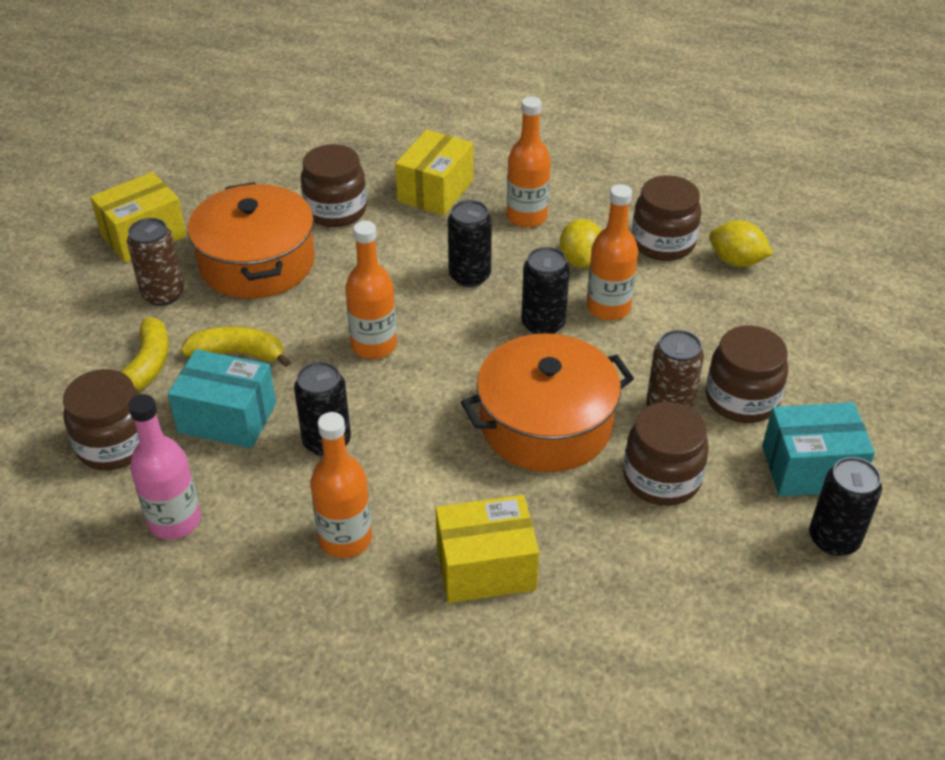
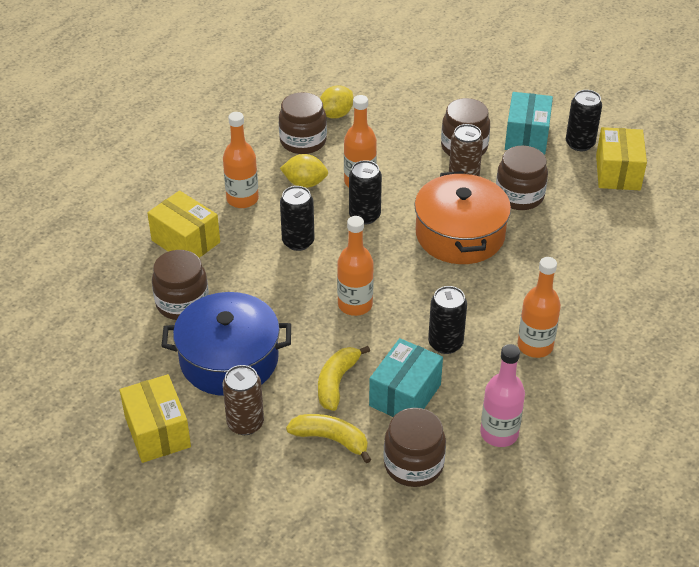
camera: 75 degrees left, 0 degrees up
orange pot [188,182,315,299] -> blue pot [162,292,291,396]
yellow box [435,495,539,603] -> yellow box moved to [596,127,647,190]

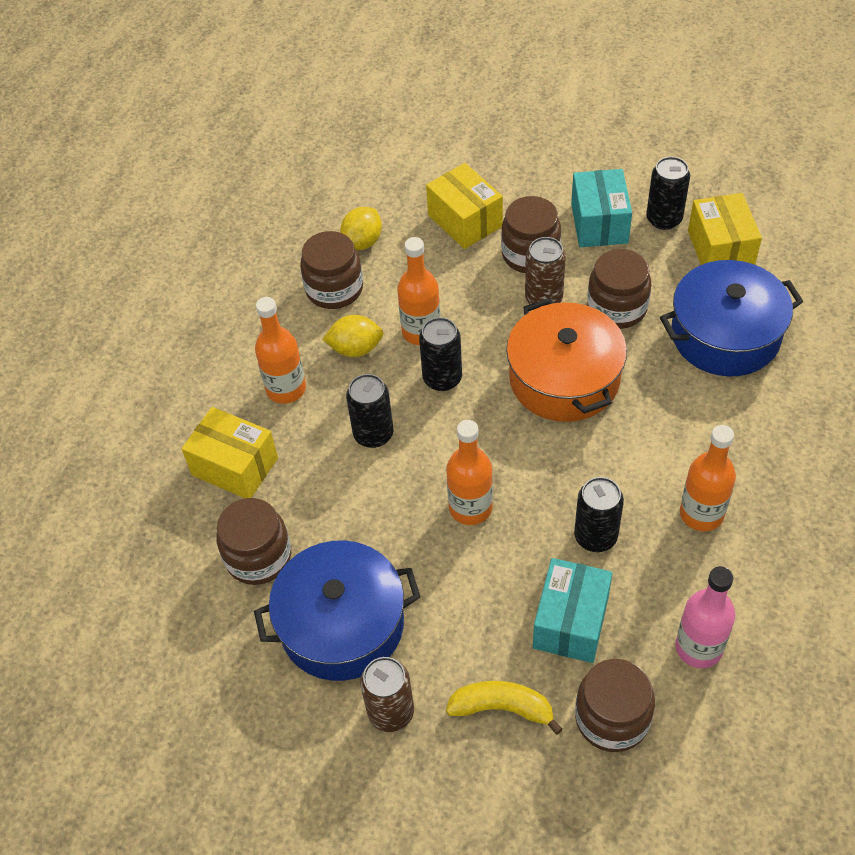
camera: 10 degrees left, 10 degrees up
yellow box [120,374,191,463] -> yellow box moved to [426,163,503,249]
yellow banana [318,346,370,411] -> none
none -> blue pot [660,260,803,376]

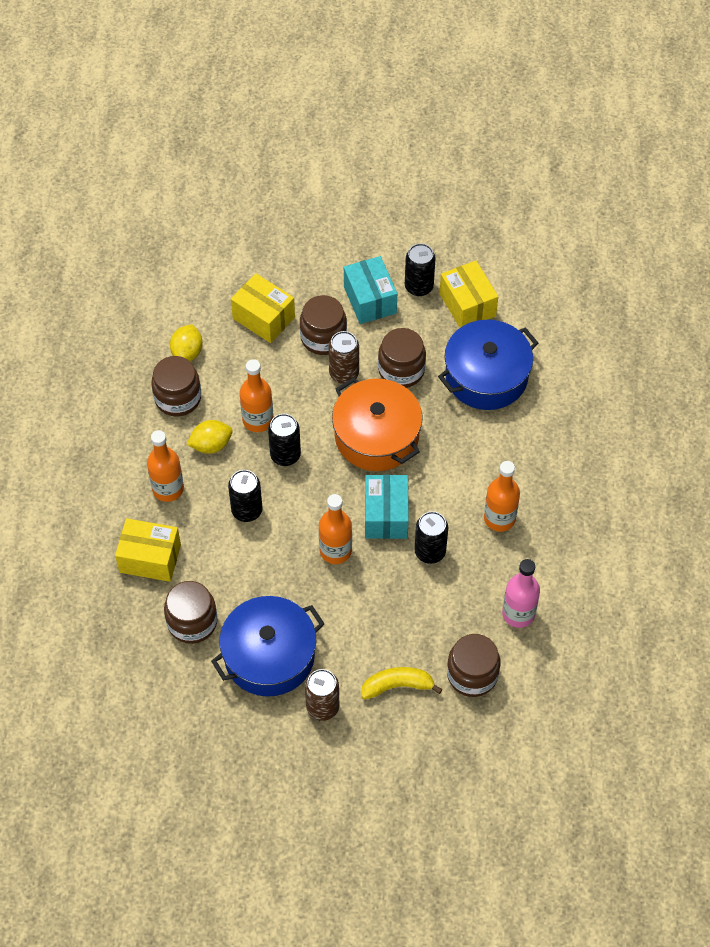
camera: 20 degrees left, 5 degrees up
turquoise box [533,558,612,663] -> turquoise box moved to [365,475,409,539]

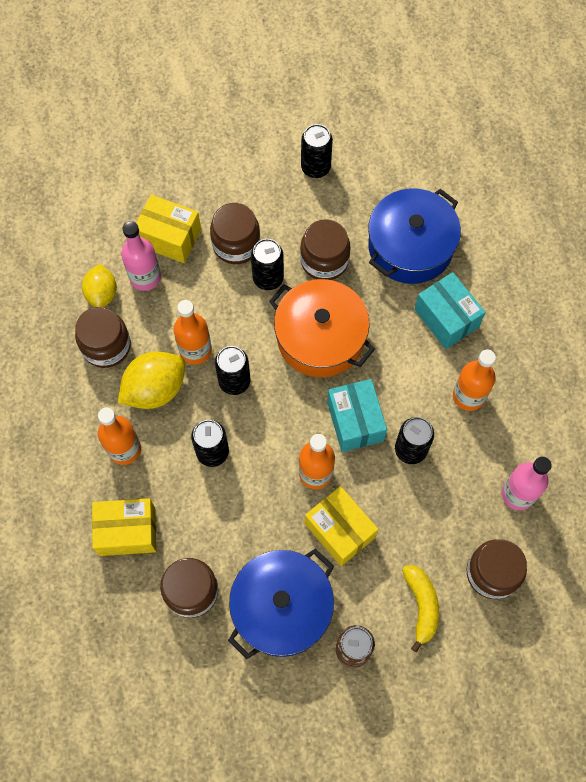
camera: 15 degrees left, 10 degrees up
yellow lemon [187,420,233,454] -> yellow lemon [118,351,185,409], size x1.53
brown can [329,331,359,384] -> black can [251,239,284,290]
turquoise box [344,256,397,324] -> turquoise box moved to [414,272,486,349]
yellow banana [361,667,442,700] -> yellow banana turned 105 degrees clockwise [402,566,439,653]
yellow box [440,260,498,328] -> yellow box moved to [305,486,378,566]
none -> pink bottle [121,221,161,291]

